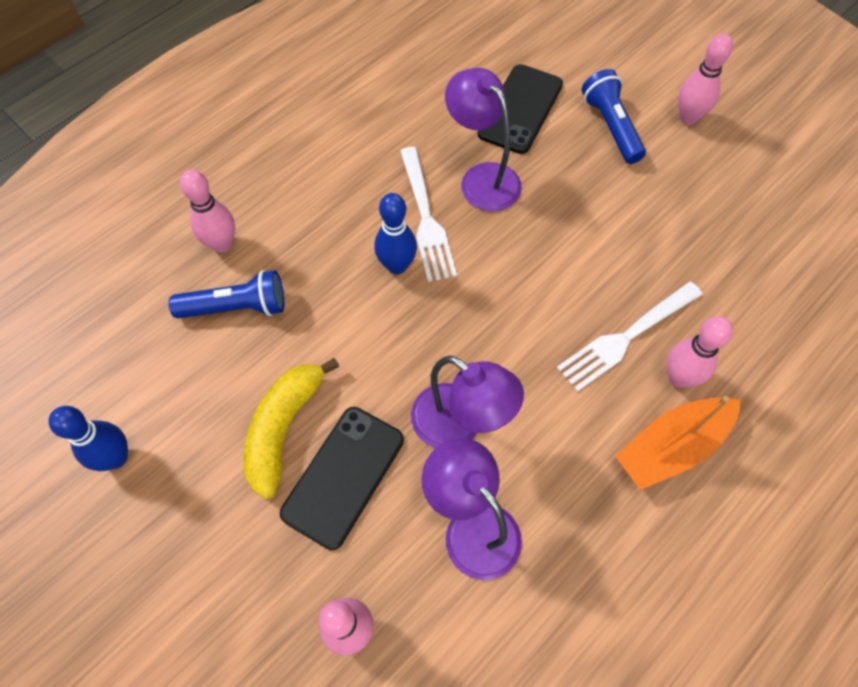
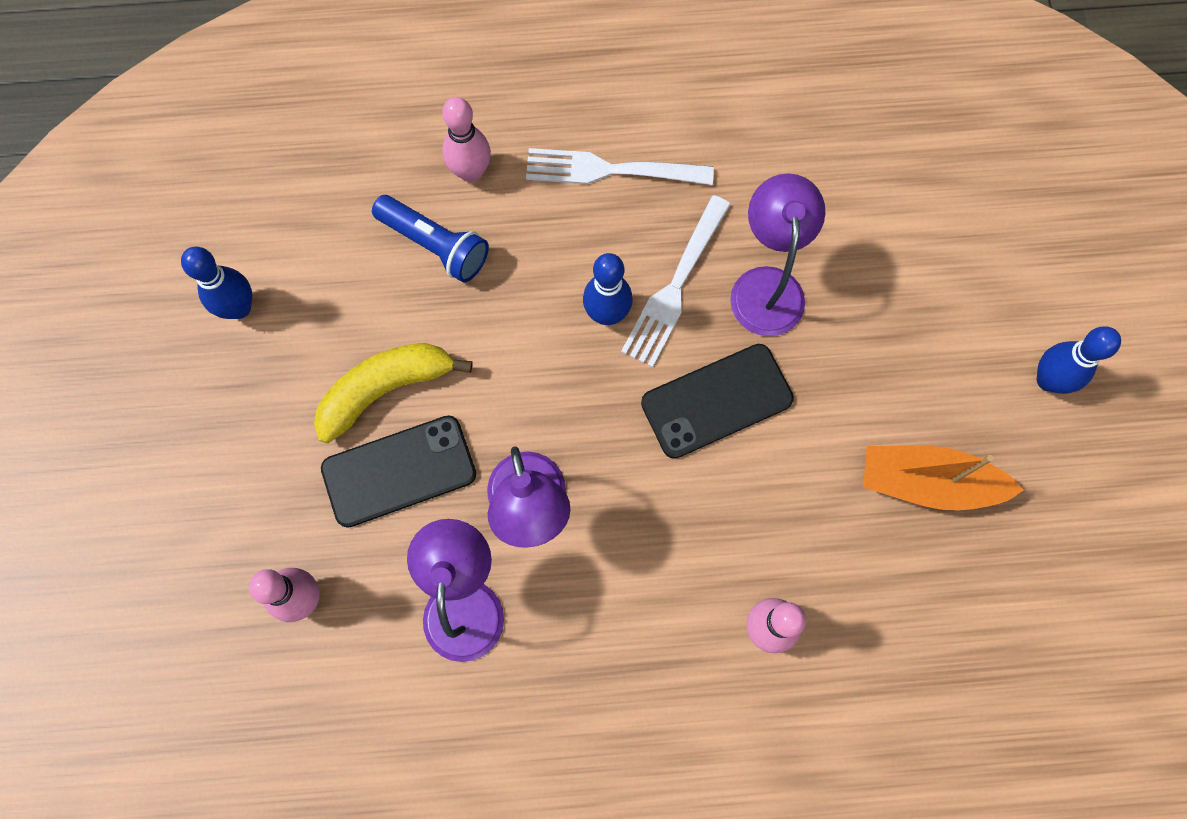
camera: 40 degrees right, 10 degrees up
black phone [477,64,563,154] -> black phone moved to [641,344,794,459]
white fork [557,281,702,392] -> white fork moved to [526,148,714,185]
blue flashlight [582,69,646,164] -> none
orange boat [615,396,741,490] -> orange boat moved to [863,445,1024,510]
pink bowling pin [678,34,733,125] -> blue bowling pin [1037,326,1121,394]

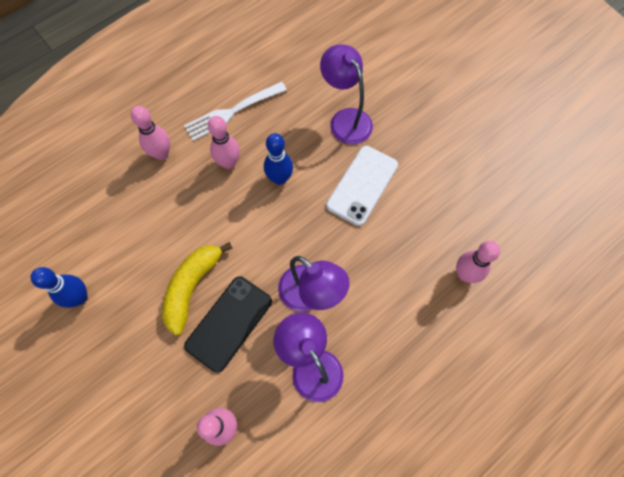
camera: 35 degrees left, 5 degrees down
blue flashlight [372,195,489,283] -> none
white fork [621,195,731,368] -> none
black phone [641,344,794,459] -> white phone [326,146,398,226]
orange boat [863,445,1024,510] -> none
blue bowling pin [1037,326,1121,394] -> none
none -> pink bowling pin [208,116,240,169]

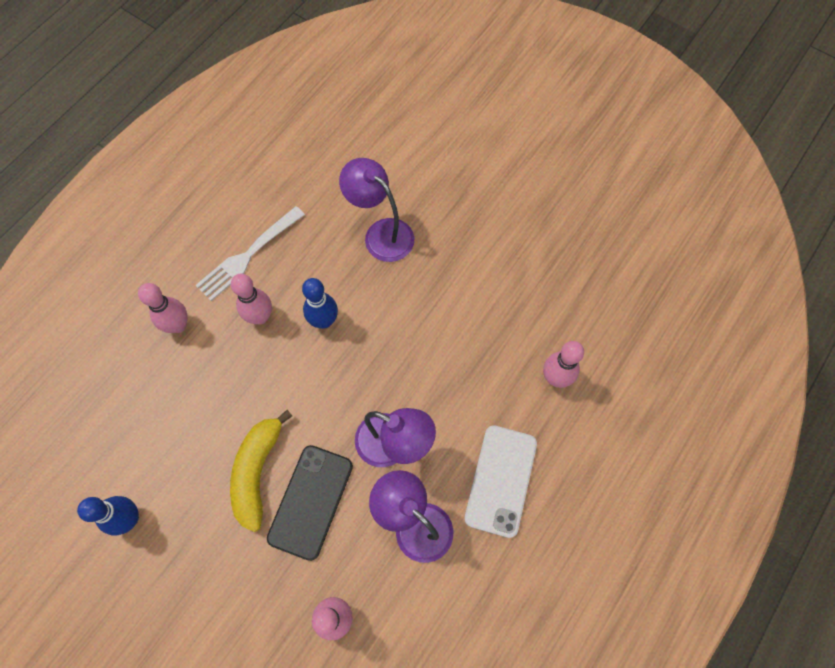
camera: 15 degrees left, 0 degrees up
white phone [326,146,398,226] -> white phone moved to [464,425,537,538]

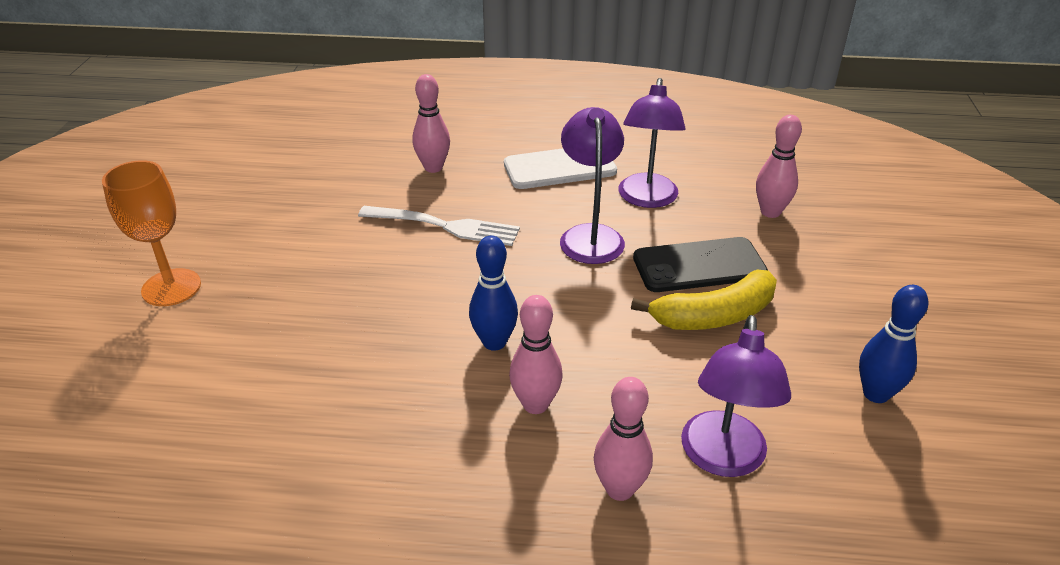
camera: 120 degrees left, 30 degrees down
white fork [196,206,305,301] -> white fork moved to [358,206,520,246]
purple lamp [339,158,414,262] -> purple lamp moved to [681,315,791,477]
none -> orange goblet [102,160,201,306]

